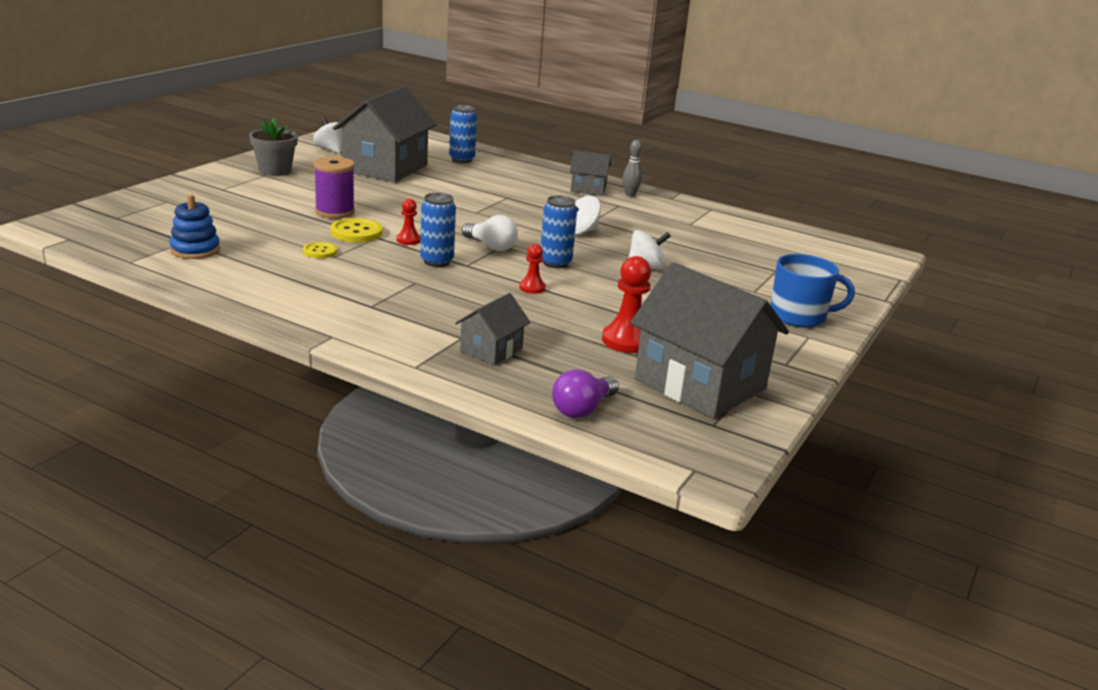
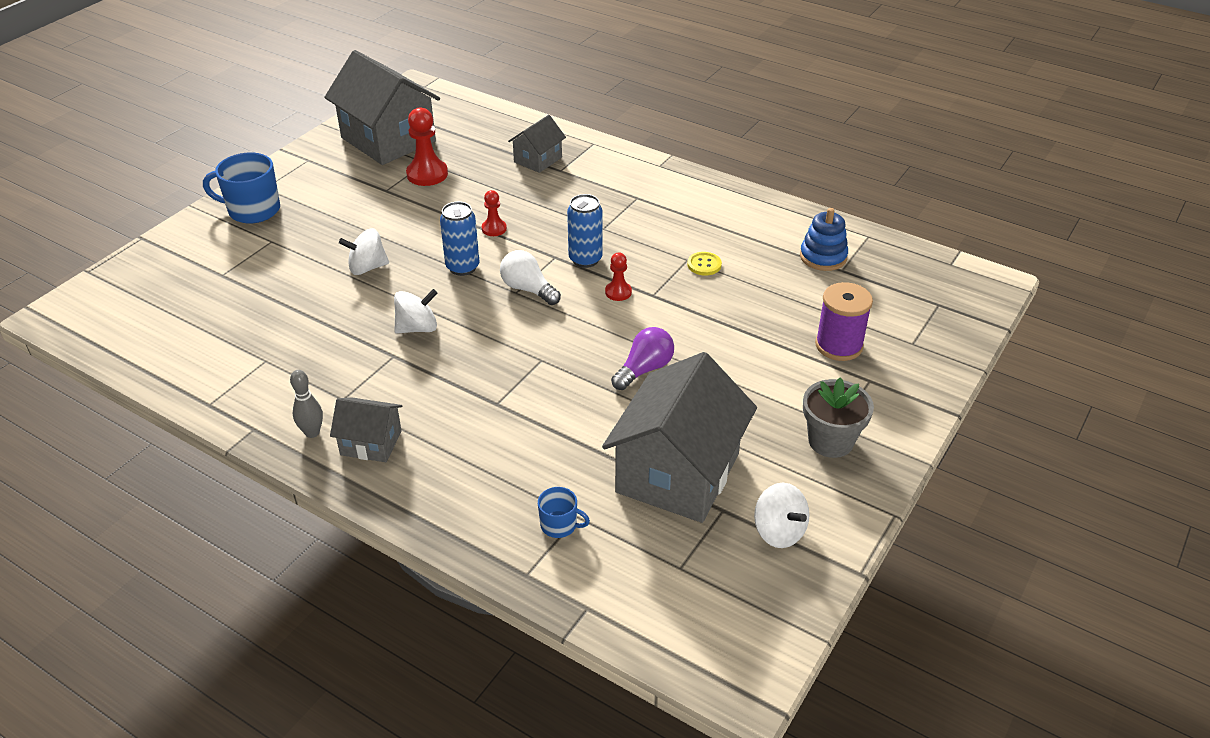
camera: 175 degrees left, 15 degrees up
purple spool [314,156,355,219] -> purple spool moved to [815,282,873,361]
yellow button [330,218,383,242] -> none
blue can [449,105,477,163] -> blue mug [538,487,590,538]
purple light bulb [552,369,619,418] -> purple light bulb moved to [611,327,674,390]

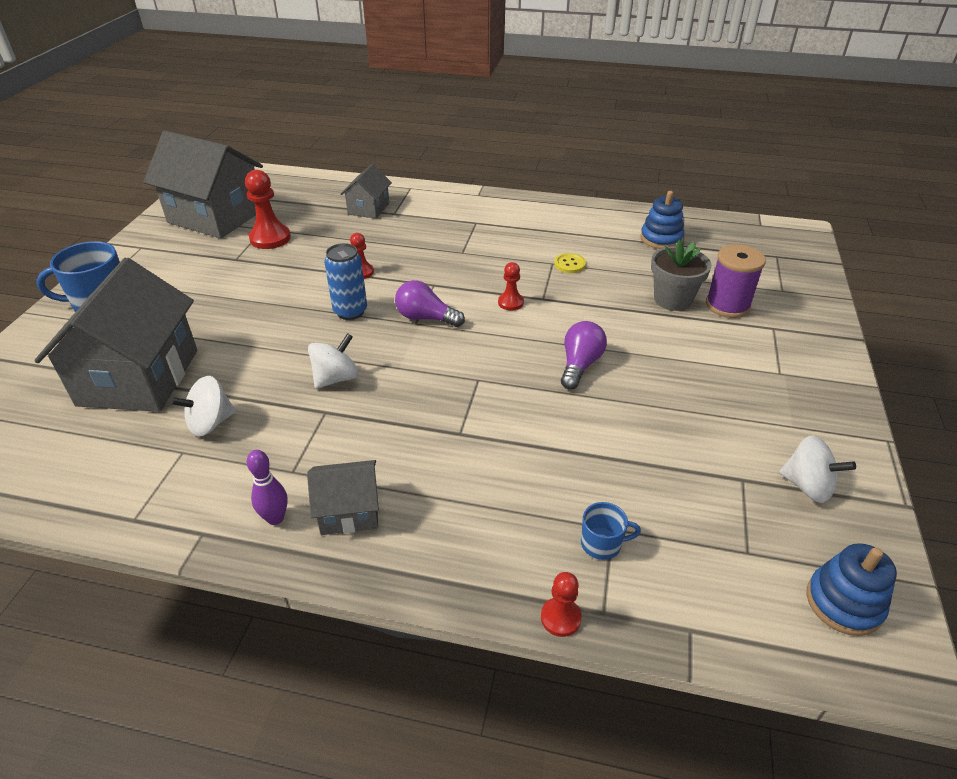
camera: 20 degrees left, 0 degrees up
grey bowling pin [290,370,323,438] -> purple bowling pin [247,450,288,525]
white spinning top [339,228,389,275] -> white spinning top moved to [170,376,236,437]
white light bulb [500,250,561,305] -> purple light bulb [395,280,465,327]
blue can [567,194,603,268] -> none
grey house [602,352,757,523] -> grey house moved to [34,258,197,412]
grey flower pot [803,378,874,458] -> grey flower pot moved to [651,239,712,311]
none -> red pawn [541,572,582,637]
none -> blue stacking toy [806,543,897,636]

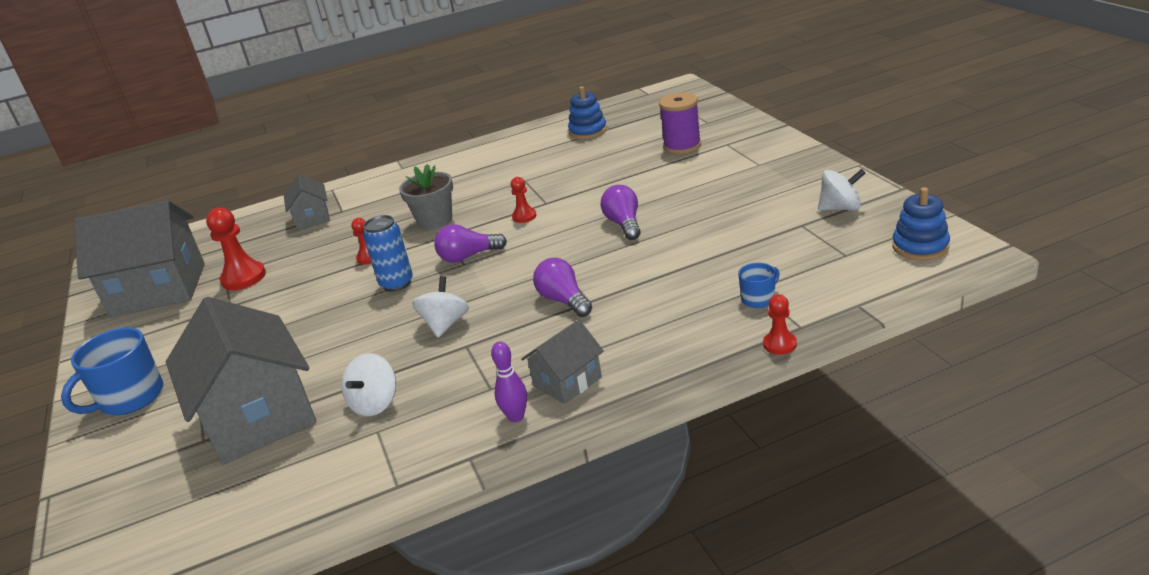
camera: 30 degrees left, 10 degrees down
yellow button [554,253,586,273] -> none
grey flower pot [651,239,712,311] -> grey flower pot moved to [399,164,453,230]
none -> purple light bulb [533,258,592,317]

